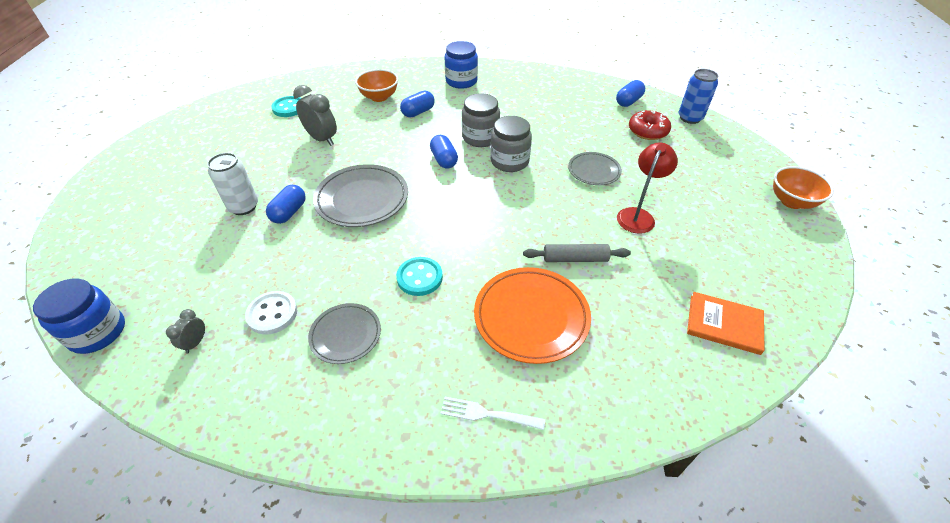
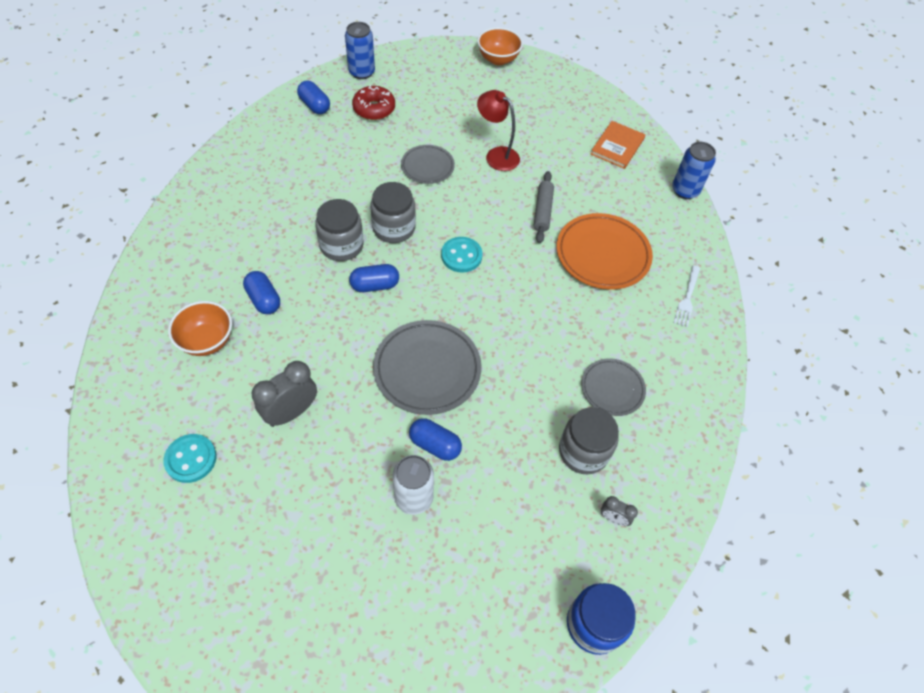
camera: 85 degrees left, 10 degrees up
white button [245,291,297,335] -> grey jar [559,407,619,474]
turquoise button [396,257,443,296] -> turquoise button moved to [441,237,482,273]
blue jar [445,41,478,89] -> none
none -> blue can [672,142,716,199]

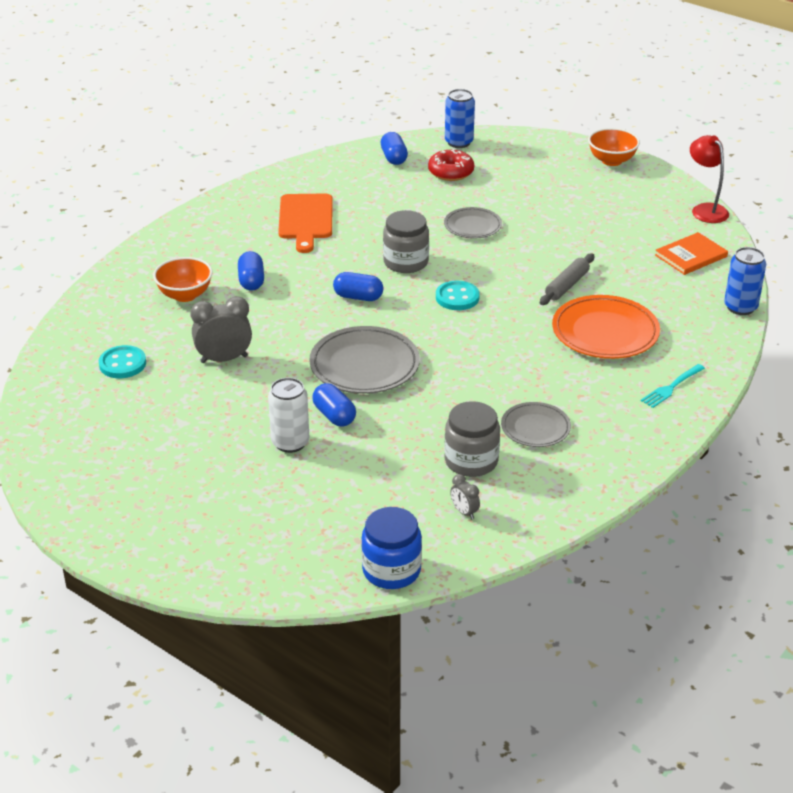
camera: 30 degrees right, 20 degrees down
grey jar [315,199,364,261] -> none
red lamp [477,90,520,171] -> red lamp moved to [690,135,729,223]
white fork [674,265,700,327] -> turquoise fork [641,364,705,408]
none -> orange cutting board [278,193,333,253]

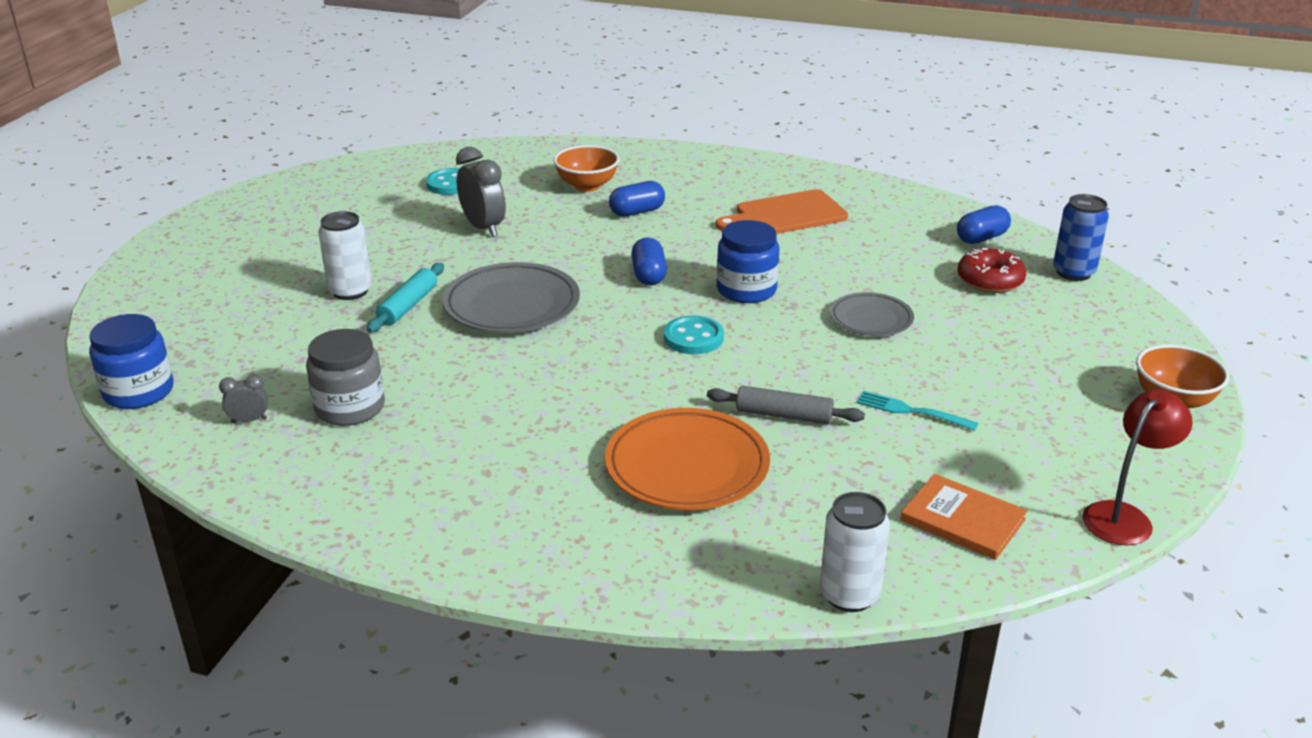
camera: 70 degrees right, 5 degrees down
blue capsule [312,383,356,427] -> turquoise rolling pin [367,263,444,333]
grey jar [383,210,429,273] -> blue jar [717,220,779,303]
grey clock [450,474,480,519] -> grey clock turned 45 degrees clockwise [219,374,268,423]
grey plate [501,402,571,447] -> none
turquoise fork [641,364,705,408] -> turquoise fork moved to [857,391,978,431]
blue can [724,247,766,315] -> white can [820,492,890,612]

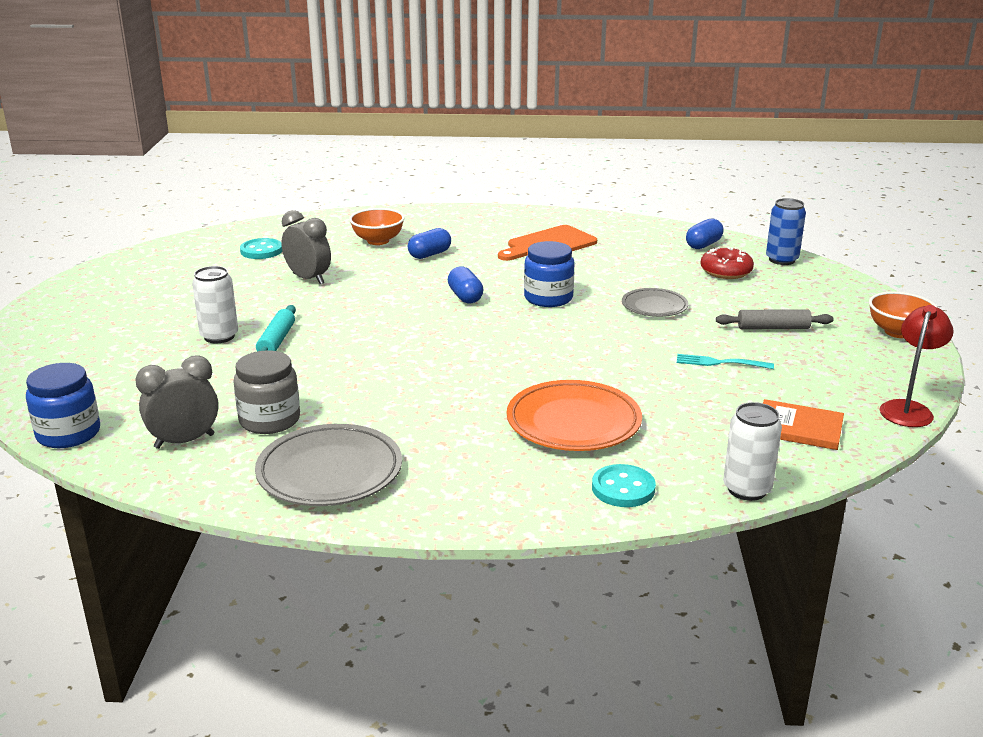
camera: 15 degrees left, 5 degrees down
grey clock [219,374,268,423] -> grey clock [135,355,219,449], size x1.94
grey plate [443,262,580,333] -> grey plate moved to [255,424,402,506]
turquoise button [664,316,724,354] -> turquoise button moved to [592,464,656,507]
grey rolling pin [707,386,865,425] -> grey rolling pin moved to [716,309,834,329]

